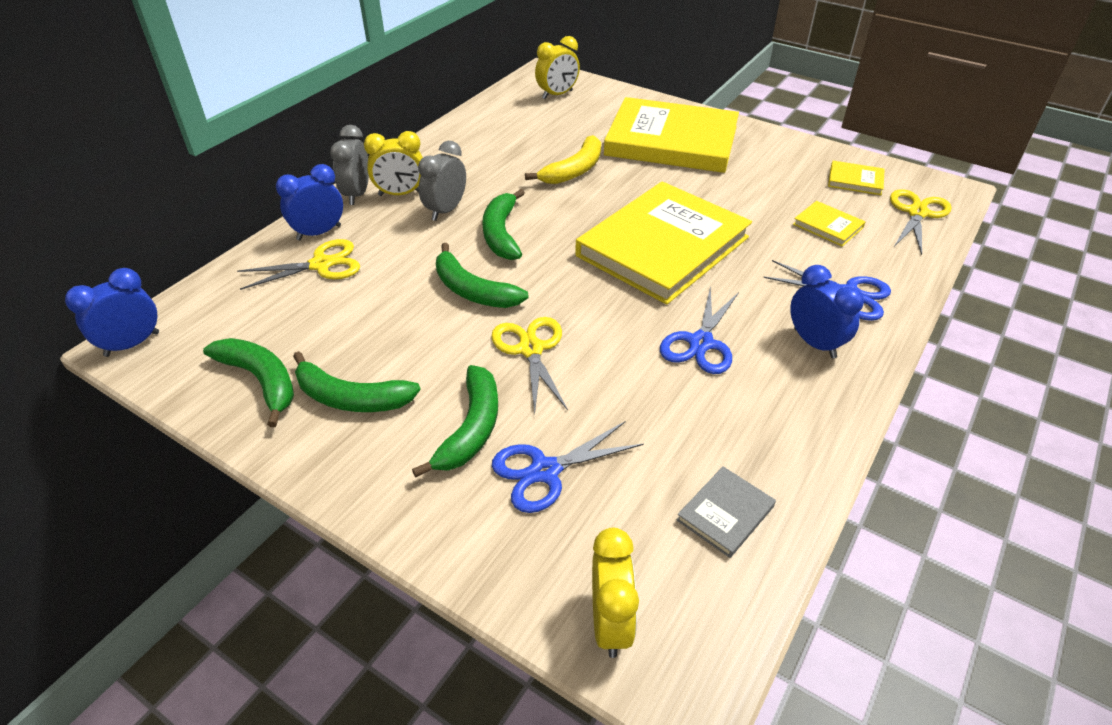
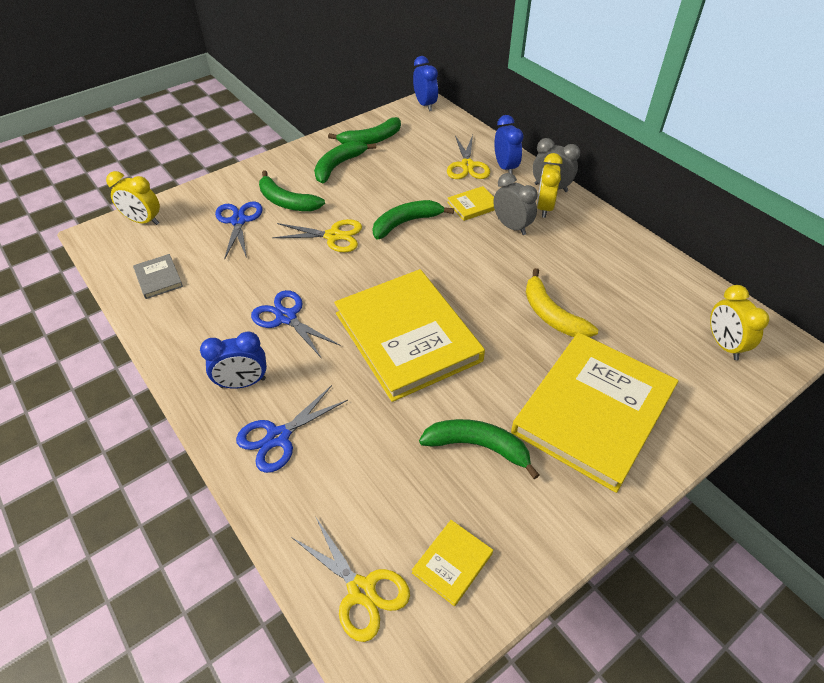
camera: 110 degrees right, 5 degrees up
green banana [482,189,525,260] -> green banana moved to [419,419,539,479]
yellow book [793,201,865,247] -> yellow book moved to [447,186,495,221]

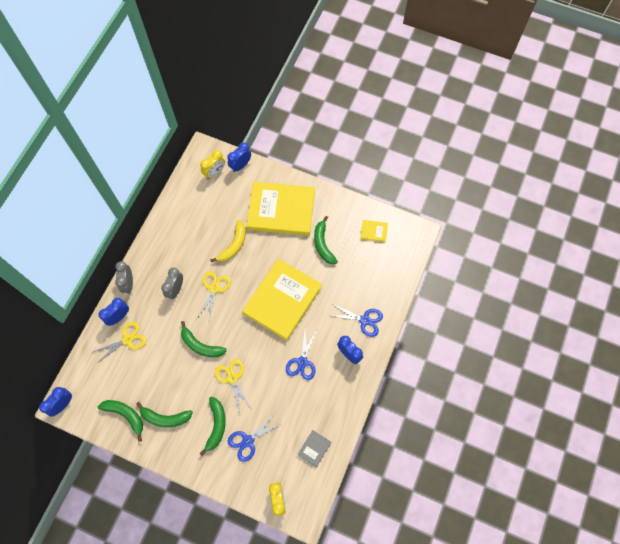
camera: 120 degrees left, 20 degrees up
yellow scissors [292,516,410,642] -> yellow scissors moved to [197,271,231,320]
yellow book [447,186,495,221] -> none
yellow clock [537,153,562,218] -> none
none -> blue clock [227,142,251,172]

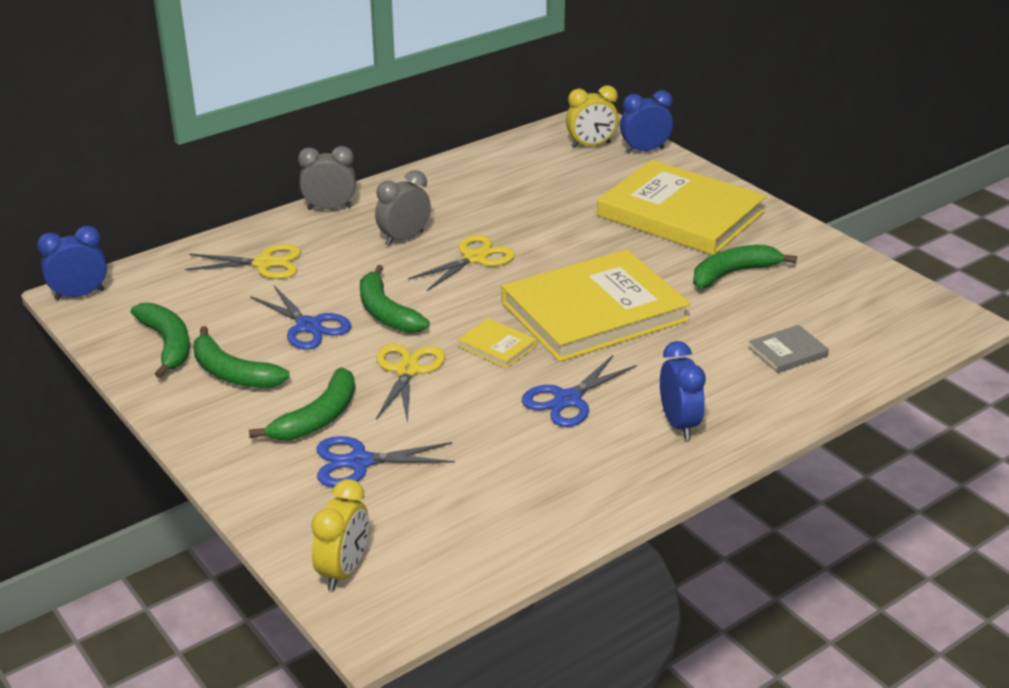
camera: 30 degrees right, 35 degrees down
blue clock [99,298,129,326] -> none
grey clock [115,261,133,294] -> grey clock turned 60 degrees clockwise [298,146,356,210]
yellow banana [210,220,246,262] -> none
grey book [297,430,332,467] -> grey book moved to [748,325,829,373]
green banana [314,216,338,264] -> green banana turned 45 degrees clockwise [693,245,797,289]
blue scissors [328,304,383,337] -> blue scissors moved to [251,286,351,350]
yellow book [360,220,388,243] -> yellow book moved to [458,318,536,368]

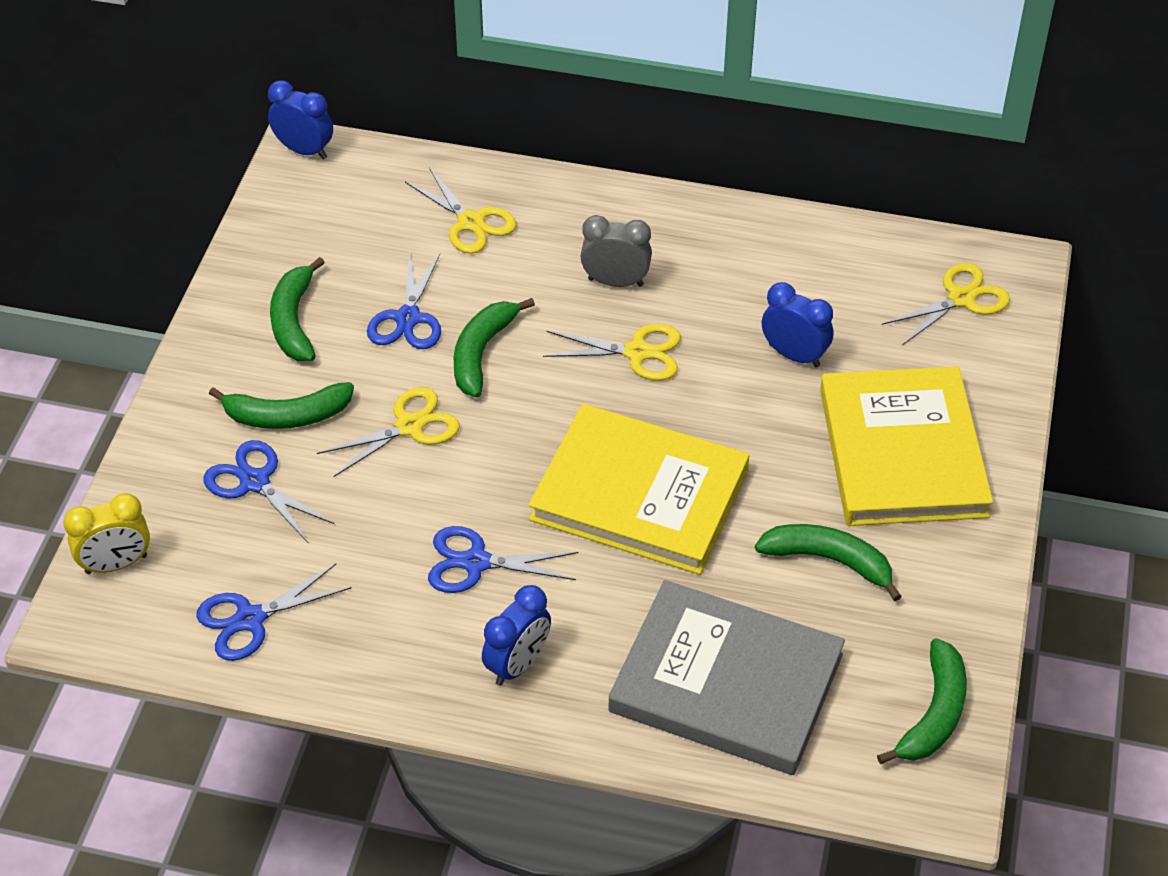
camera: 50 degrees right, 15 degrees up
green banana [131,303,190,378] -> green banana moved to [877,638,967,764]
grey clock [298,146,356,210] -> none
yellow book [458,318,536,368] -> none
yellow clock [566,85,618,148] -> yellow scissors [882,263,1010,345]
blue clock [620,90,673,153] -> blue clock moved to [762,282,834,367]
grey book [748,325,829,373] -> grey book [608,580,845,775], size x2.50
none -> blue scissors [196,564,351,661]

